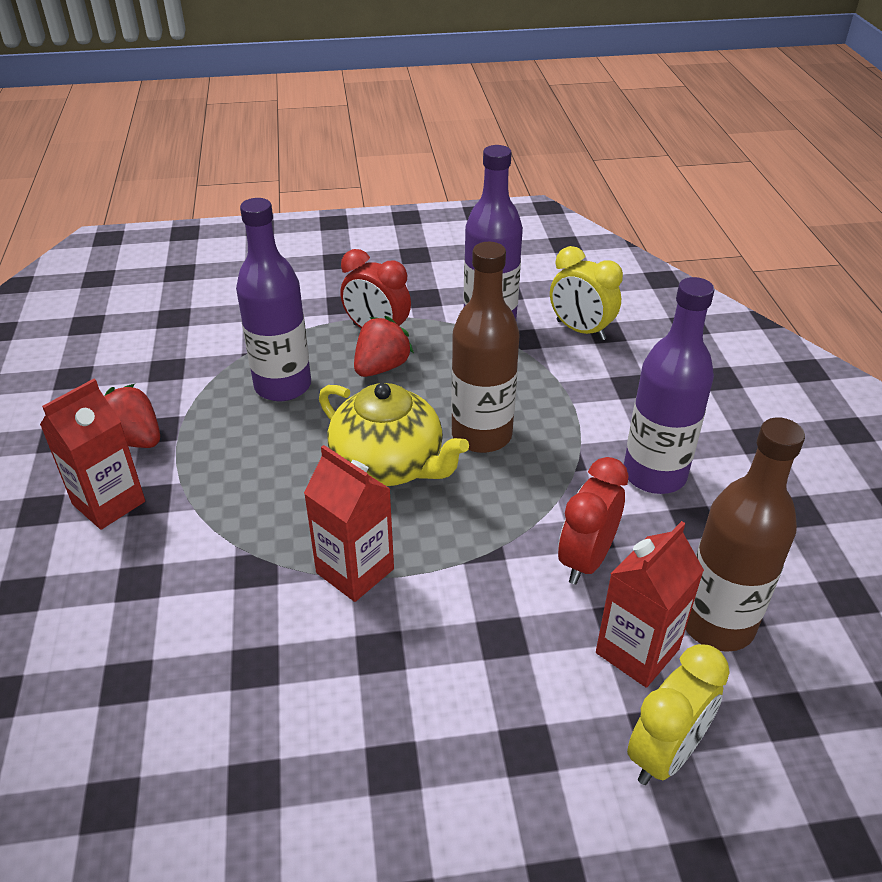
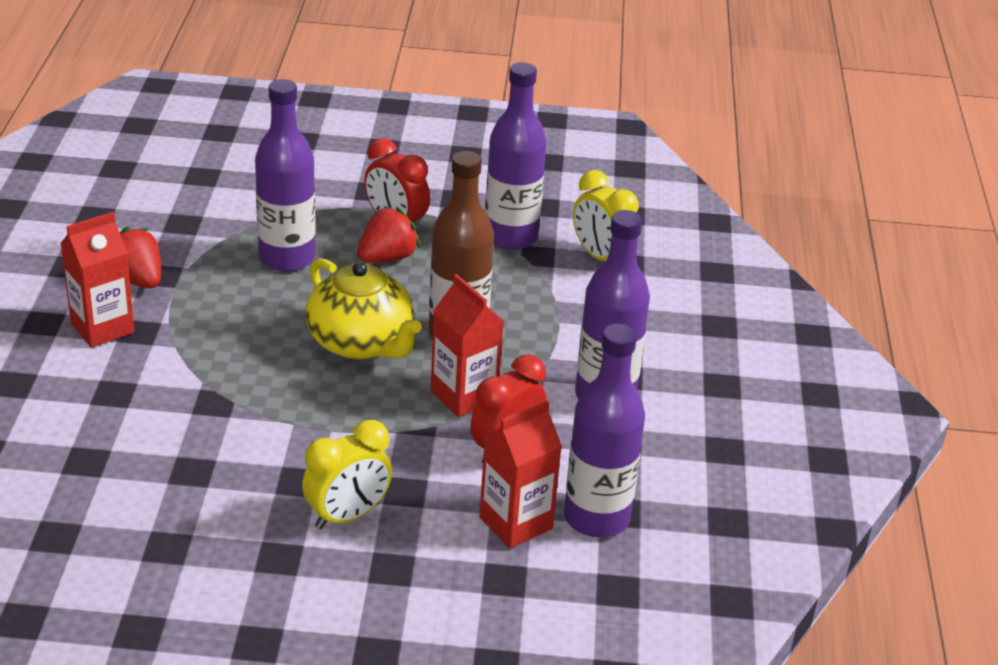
camera: 10 degrees right, 5 degrees down
red carton [304,445,394,602] -> red carton moved to [431,274,504,417]
yellow clock [627,644,730,785] -> yellow clock moved to [302,420,392,529]
brown bottle [686,417,805,652] -> purple bottle [564,324,645,538]

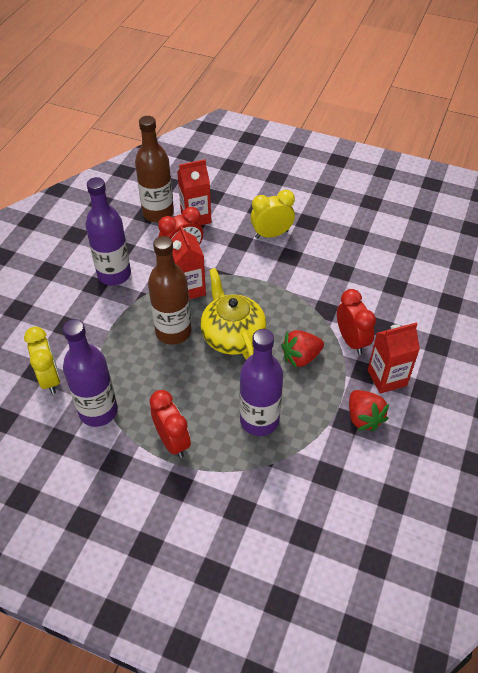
camera: 160 degrees left, 15 degrees up
red strawberry [357,206,420,263] -> red strawberry moved to [281,330,324,368]
purple bottle [564,324,645,538] -> brown bottle [135,116,174,222]
none -> red clock [337,289,376,355]

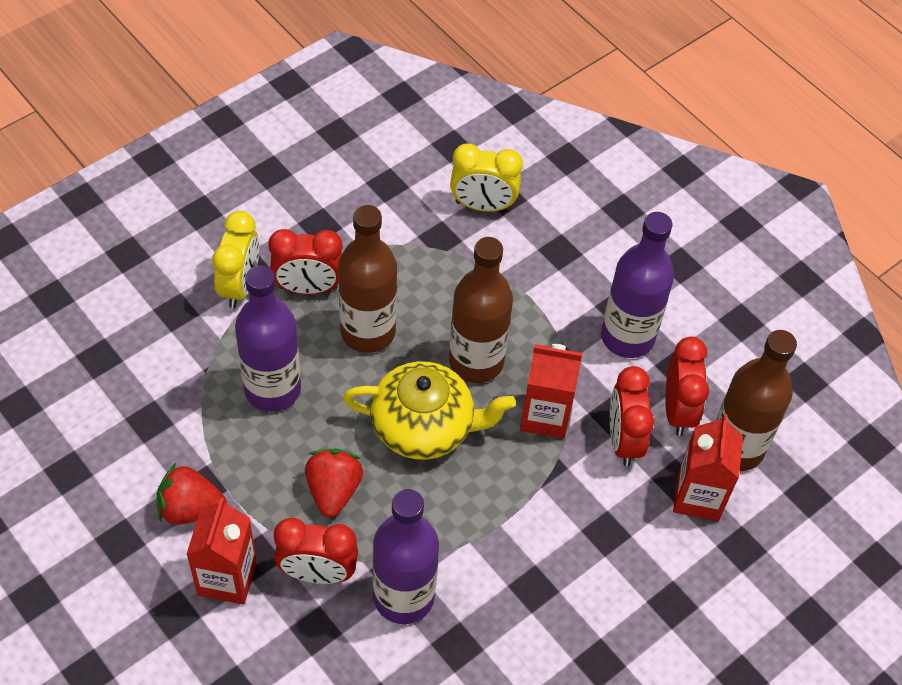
camera: 115 degrees right, 5 degrees up
purple bottle [63,319,118,427] -> purple bottle moved to [373,489,439,624]
yellow clock [251,190,295,239] -> yellow clock moved to [213,211,259,308]
none -> brown bottle [338,205,397,353]
none -> red clock [666,336,709,436]

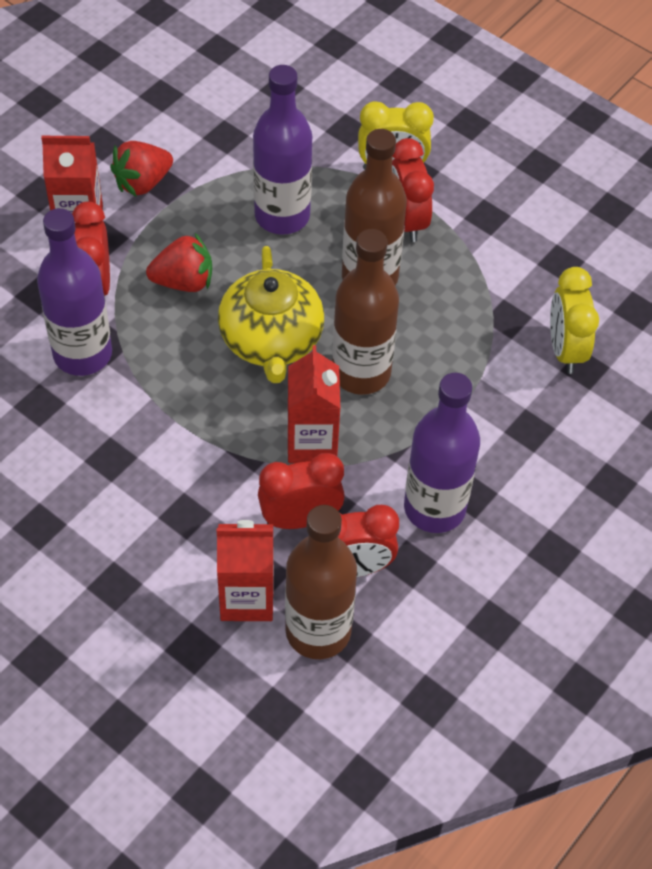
camera: 80 degrees right, 0 degrees up
red strawberry [157,463,227,525] -> red strawberry turned 120 degrees counterclockwise [110,141,173,197]

